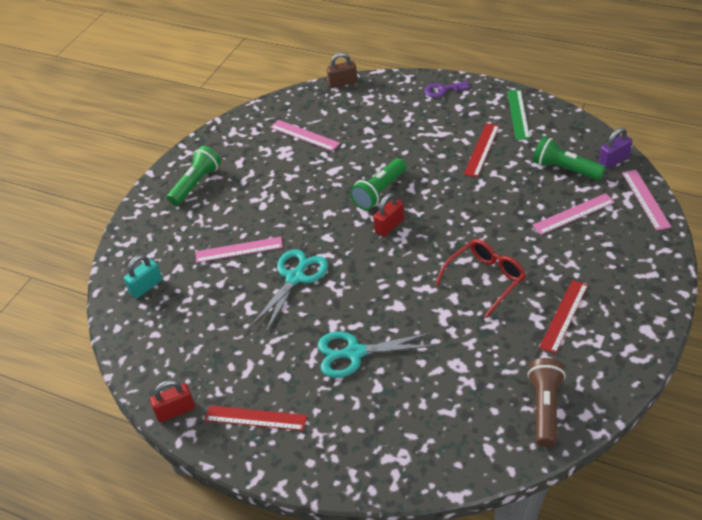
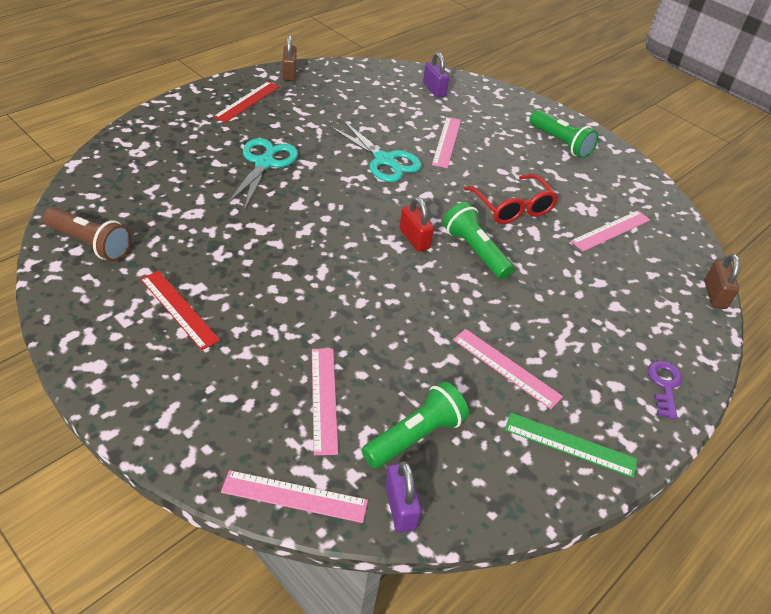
camera: 100 degrees right, 0 degrees up
turquoise padlock [124,255,162,298] -> purple padlock [423,52,449,98]
red padlock [150,380,195,422] -> brown padlock [282,35,297,81]
red glasses [435,239,526,318] -> red glasses moved to [464,174,558,224]
red ruler [464,123,499,177] -> pink ruler [453,329,563,409]

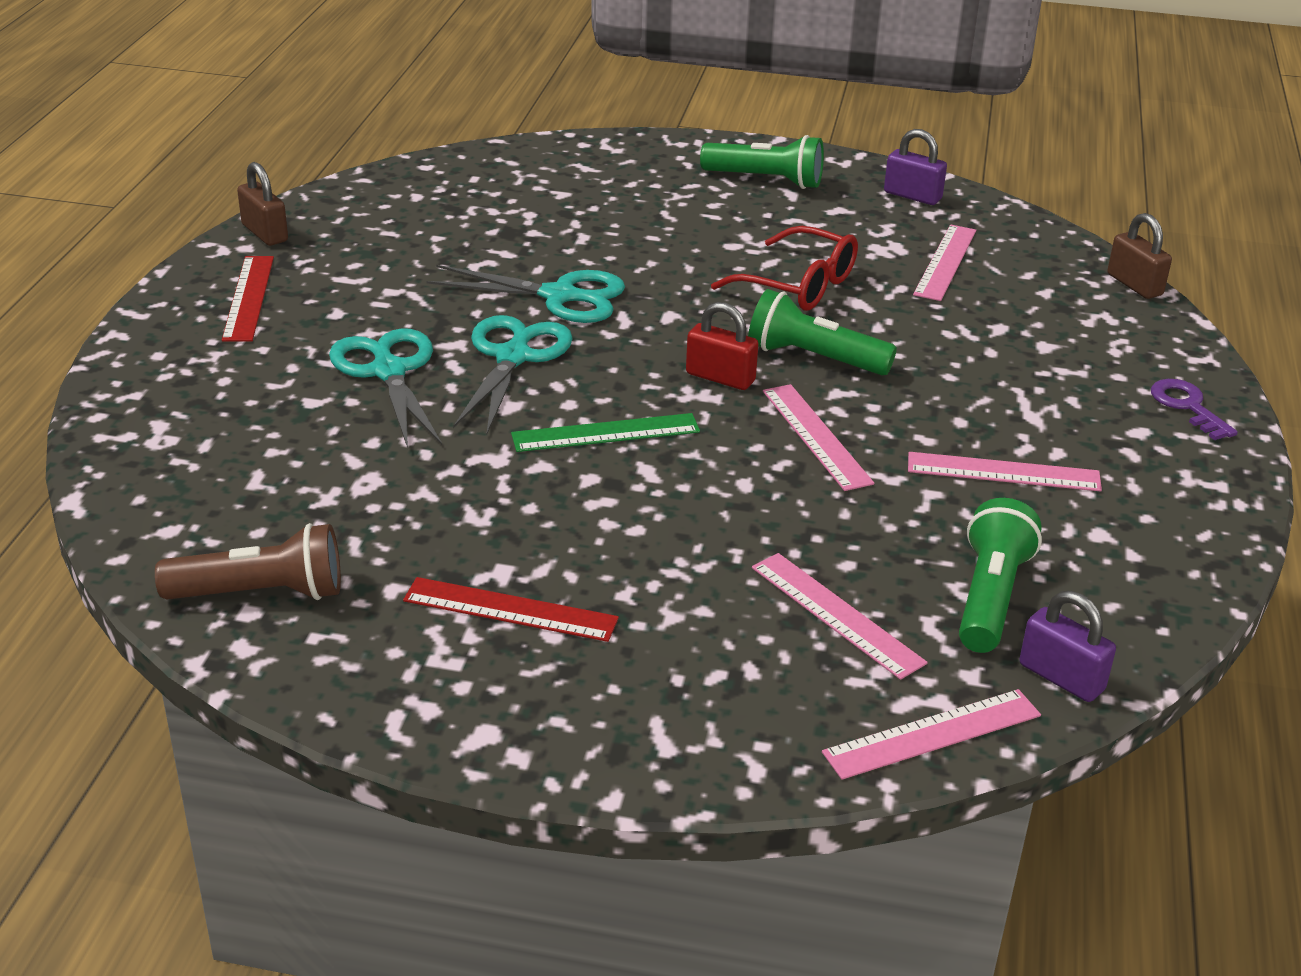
camera: 30 degrees left, 10 degrees down
purple padlock [423,52,449,98] -> purple padlock moved to [884,129,947,205]
pink ruler [432,117,461,168] -> pink ruler moved to [763,384,874,491]
green ruler [505,412,637,478] -> green ruler moved to [511,413,700,452]
none -> turquoise scissors [453,315,573,434]

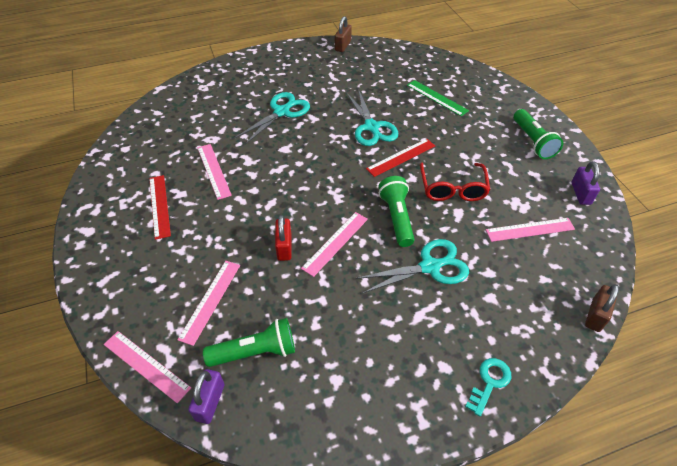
camera: 60 degrees right, 15 degrees up
brown flashlight [155,523,341,600] -> none
red ruler [222,256,274,342] -> red ruler moved to [366,139,435,177]
turquoise scissors [453,315,573,434] -> turquoise scissors moved to [356,239,469,294]
green ruler [511,413,700,452] -> green ruler moved to [407,80,469,116]
red padlock [686,302,759,390] -> red padlock moved to [275,215,292,261]
pink ruler [908,452,1102,491] -> pink ruler moved to [197,144,232,200]
purple key [1151,379,1238,440] -> turquoise key [465,358,511,417]

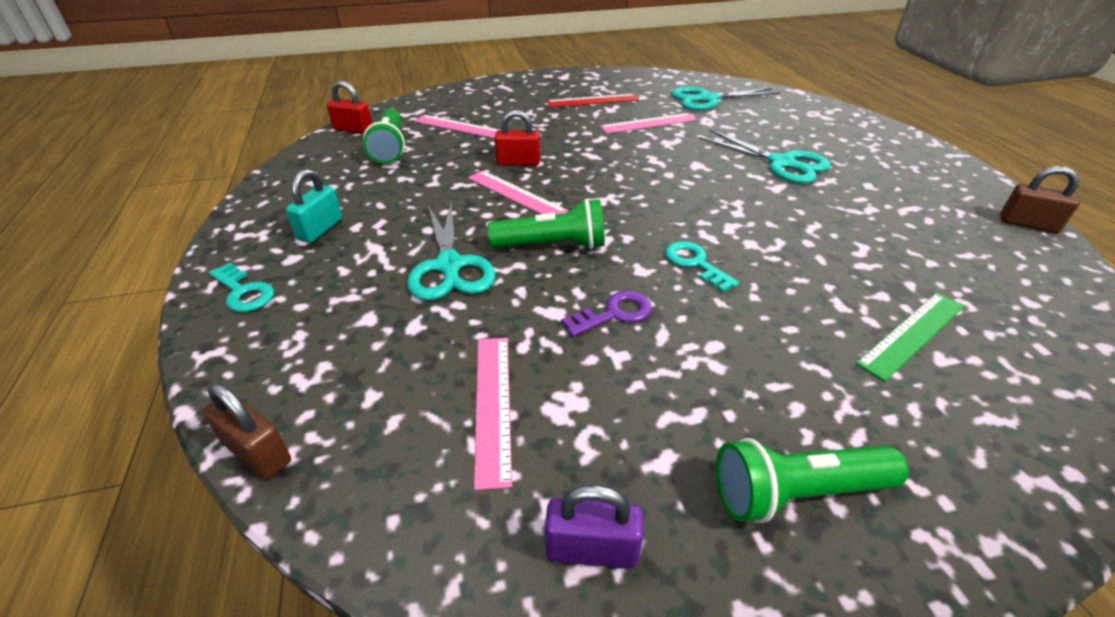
camera: 95 degrees right, 10 degrees down
pink ruler [104,331,191,404] -> none
purple padlock [188,369,224,424] -> red padlock [327,81,372,134]
turquoise scissors [346,89,398,146] -> turquoise scissors moved to [671,86,780,110]
red ruler [366,139,435,177] -> turquoise key [665,241,739,293]
red glasses [420,162,490,201] -> purple key [561,291,652,337]
none -> turquoise padlock [286,169,342,243]

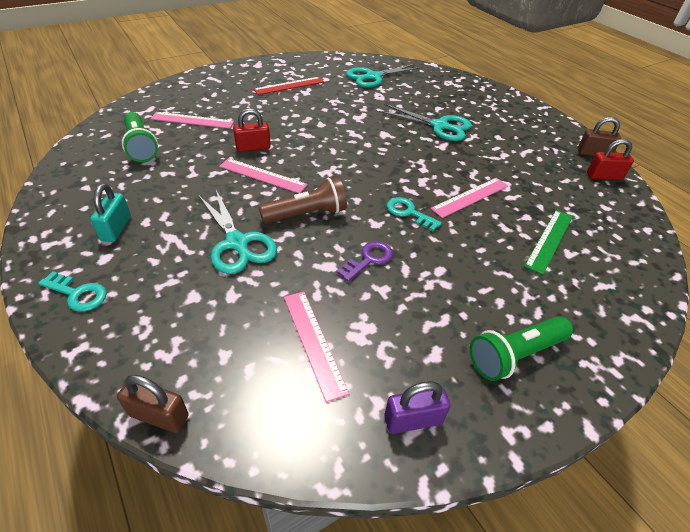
camera: 20 degrees left, 5 degrees up
red padlock [327,81,372,134] -> red padlock moved to [587,139,634,180]
green flashlight [487,199,605,249] -> brown flashlight [258,177,347,224]
pink ruler [600,113,697,134] -> pink ruler moved to [430,178,508,218]

